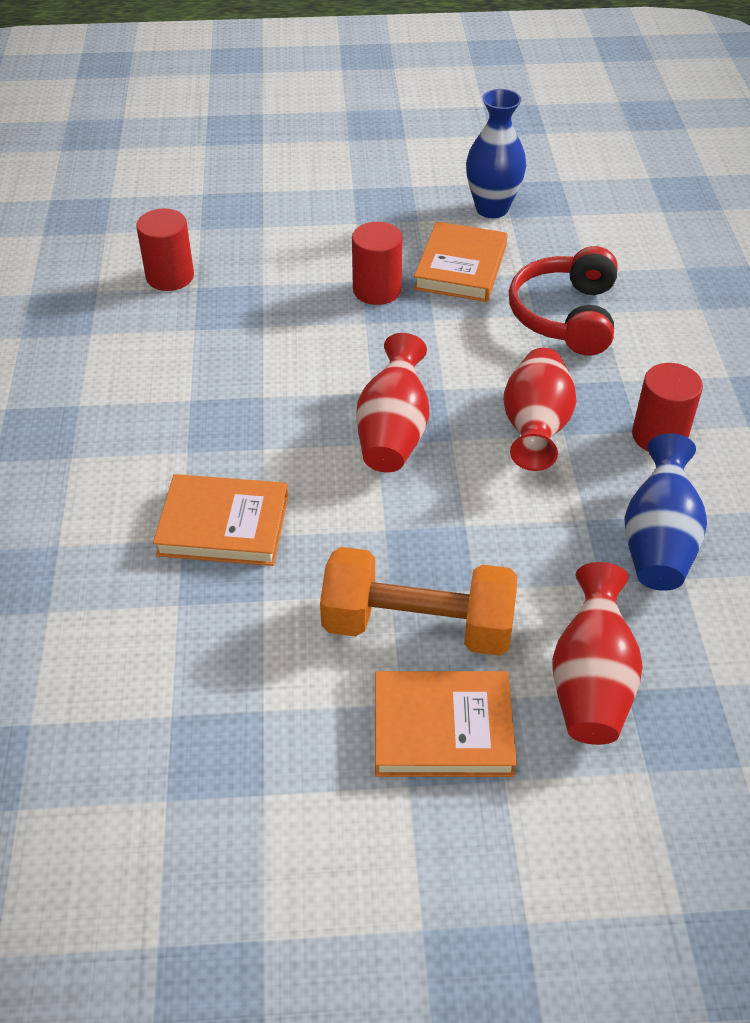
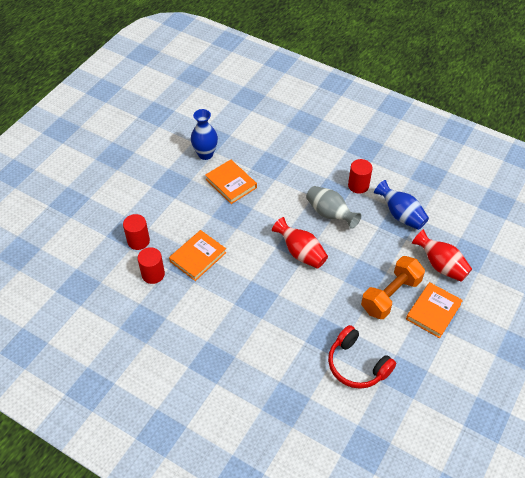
camera: 55 degrees left, 5 degrees up
orange book [153,474,288,566] -> orange book moved to [169,230,226,281]
red cylinder [352,222,403,305] -> red cylinder moved to [123,214,150,250]
red vase [503,348,576,471] -> grey vase [306,186,361,229]
red headphones [509,246,618,355] -> red headphones moved to [328,325,396,389]

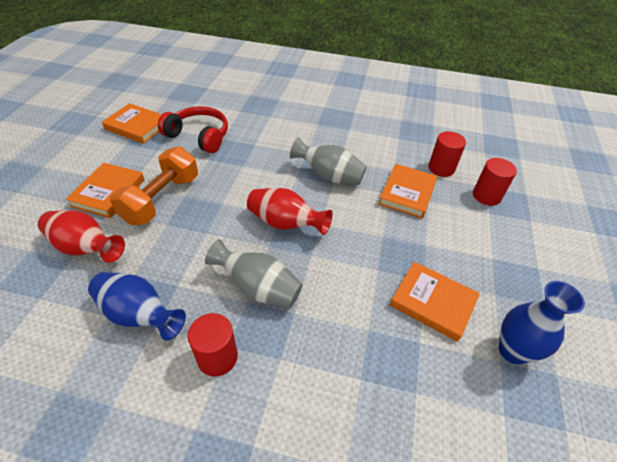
camera: 160 degrees right, 5 degrees down
none -> orange book [102,103,162,144]
none -> grey vase [290,137,367,185]

